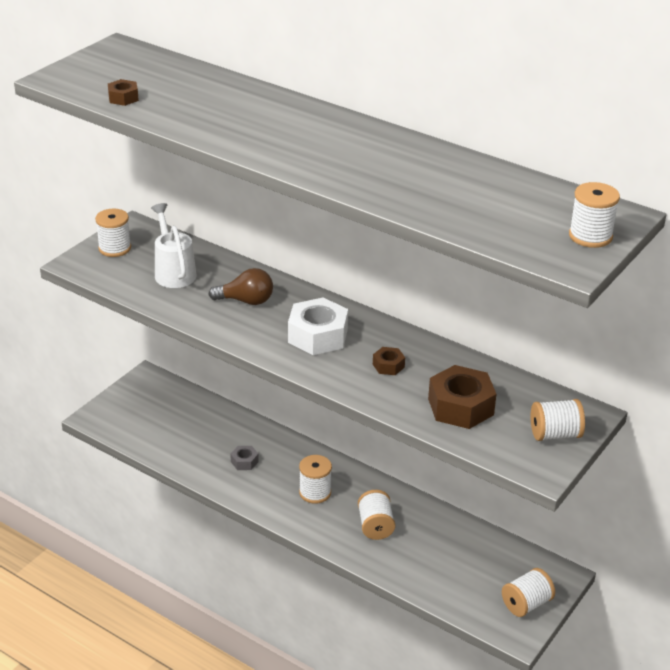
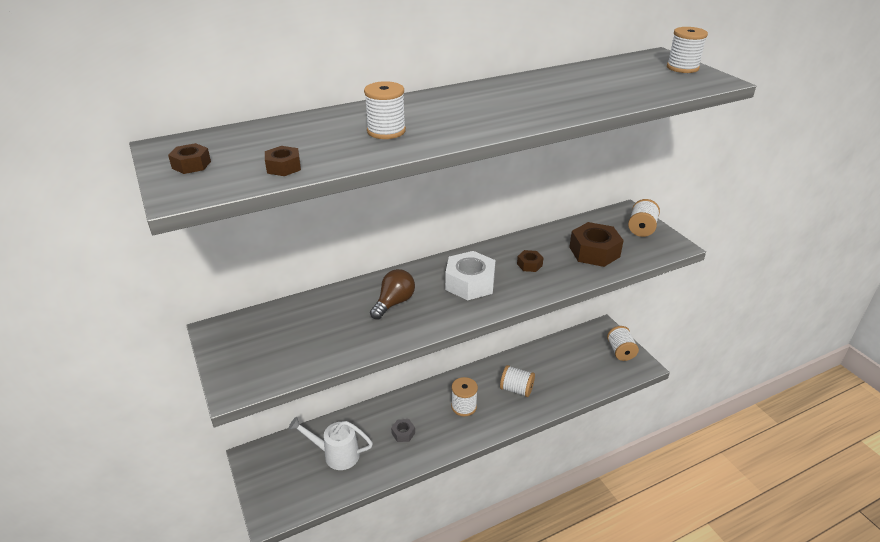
camera: 60 degrees left, 0 degrees up
white spool [95,209,131,257] -> white spool moved to [364,81,406,139]
white watering can [151,203,197,288] -> white watering can moved to [288,417,373,470]
none -> brown nut [168,143,211,174]

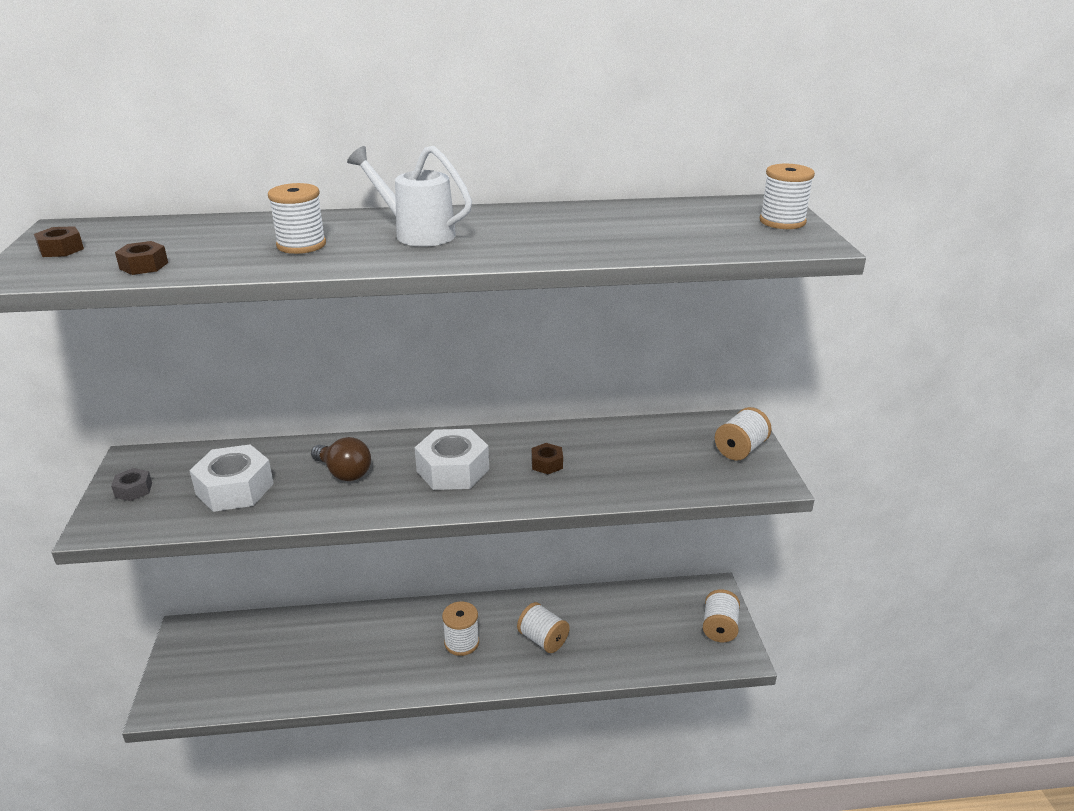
camera: 20 degrees right, 5 degrees down
white watering can [288,417,373,470] -> white watering can moved to [347,146,472,247]
brown light bulb [370,269,415,320] -> brown light bulb turned 75 degrees clockwise [311,437,371,481]
grey nut [391,419,415,442] -> grey nut moved to [111,468,152,501]
brown nut [569,222,624,267] -> none
none -> white nut [189,444,274,512]

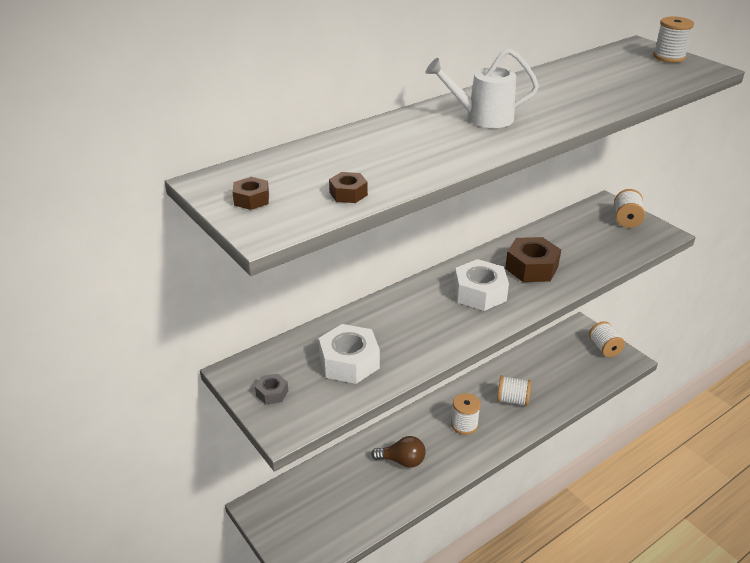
camera: 30 degrees left, 5 degrees up
white spool [268,183,326,254] -> none
brown light bulb [311,437,371,481] -> brown light bulb moved to [371,436,426,468]
brown nut [531,443,563,474] -> brown nut [505,237,561,282], size x2.04

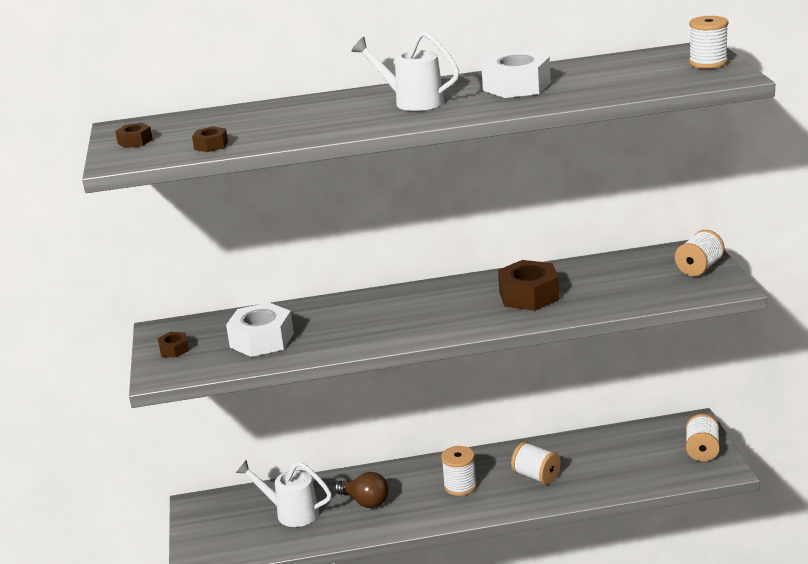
camera: 30 degrees right, 10 degrees down
grey nut [255,374,288,405] -> brown nut [158,332,189,358]
white nut [454,259,509,311] -> white nut moved to [481,50,551,98]
none -> white watering can [236,460,332,527]

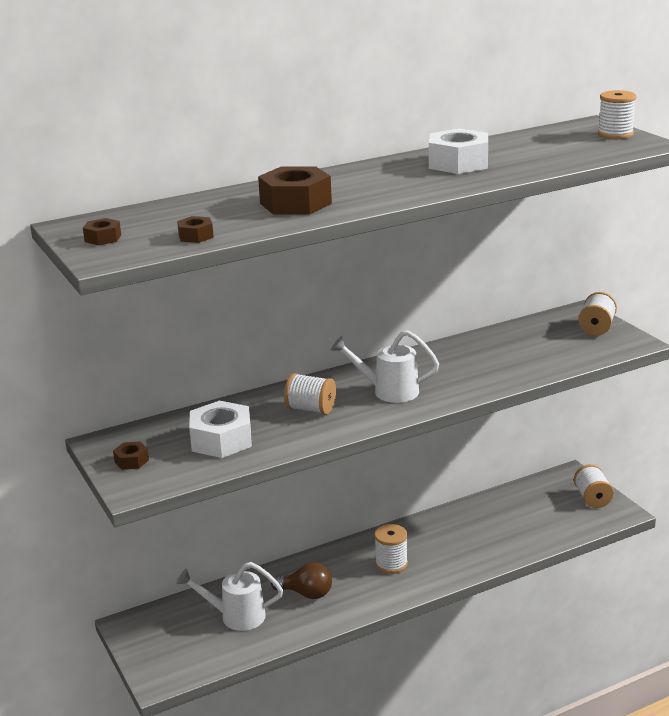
camera: 20 degrees left, 0 degrees up
white watering can [352,31,459,111] -> white watering can moved to [331,330,439,403]
brown nut [498,260,560,311] -> brown nut moved to [258,166,332,214]
white spool [511,442,561,485] -> white spool moved to [284,373,336,415]

